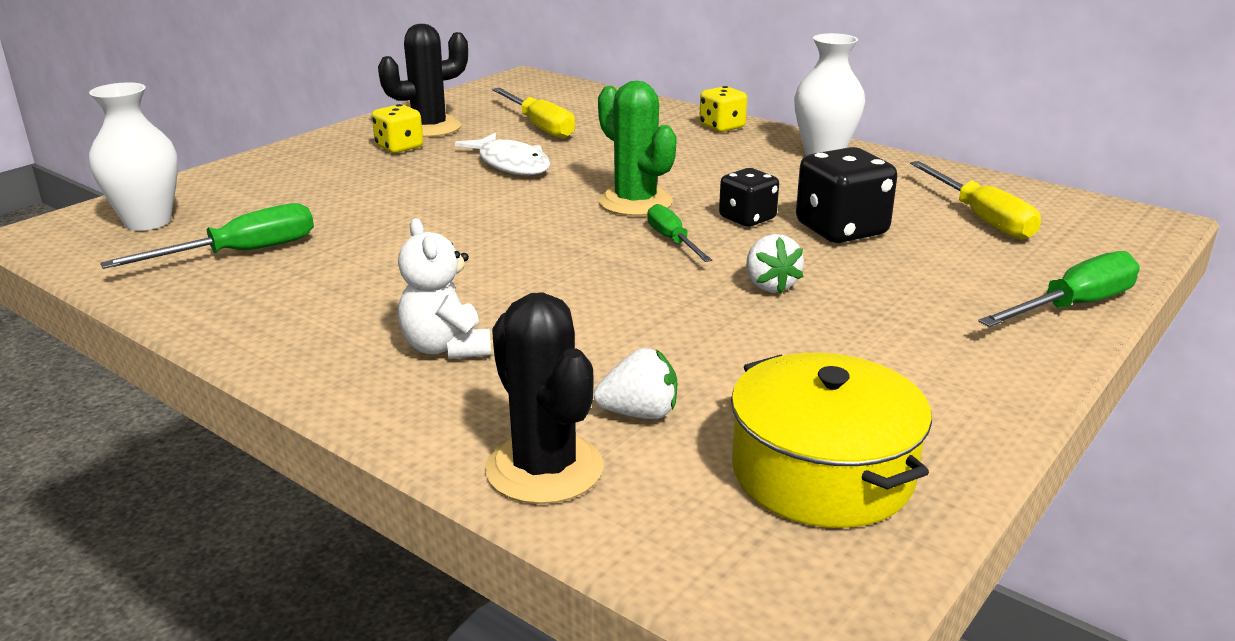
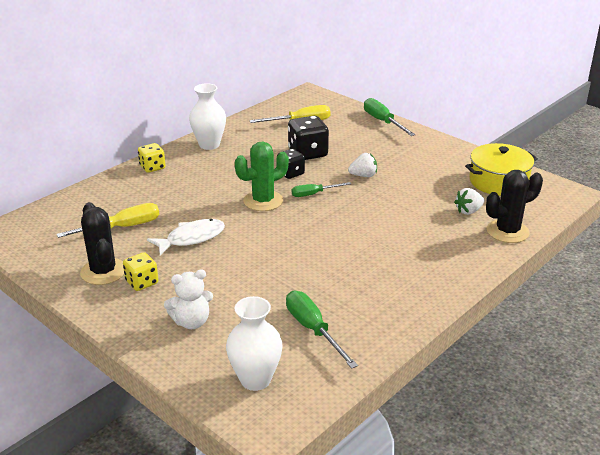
camera: 85 degrees left, 5 degrees up
white teddy bear [398,218,491,359] -> white teddy bear moved to [164,269,213,329]
white strawberry [593,348,677,419] -> white strawberry turned 120 degrees counterclockwise [454,188,485,215]

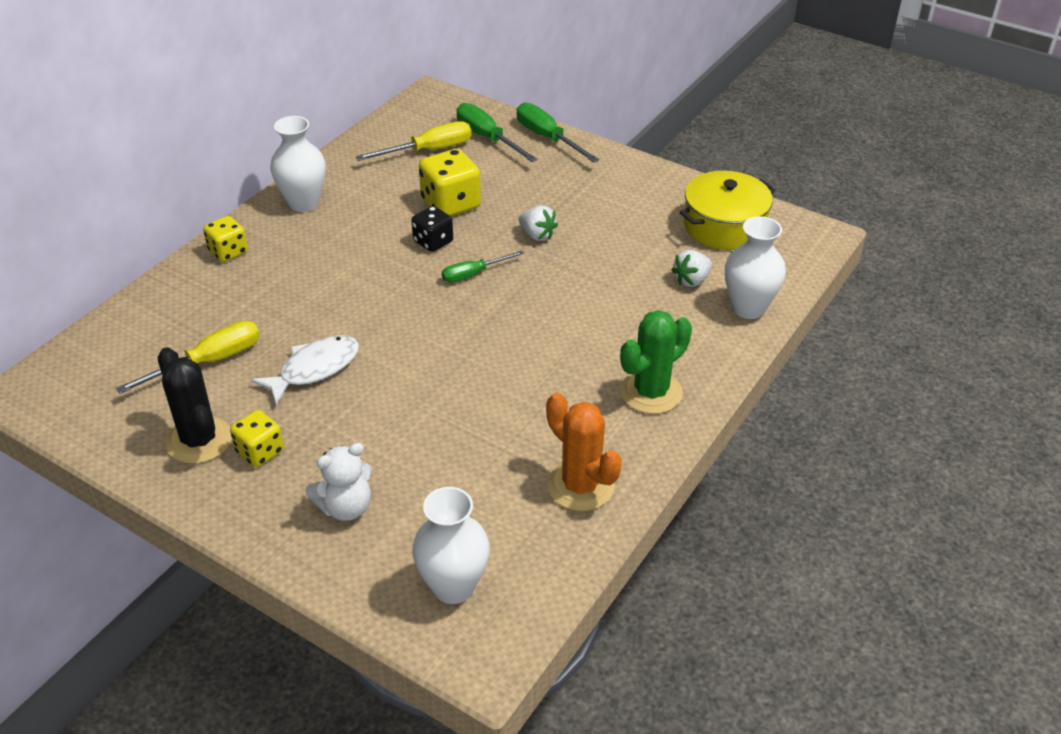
camera: 10 degrees left, 10 degrees up
green cactus [235,141,289,211] -> green cactus moved to [620,310,692,414]
green screwdriver [286,291,358,369] -> green screwdriver moved to [456,103,538,162]
black dice [288,116,329,160] -> yellow dice [419,149,481,216]
white strawberry [348,153,377,177] -> white strawberry turned 60 degrees clockwise [519,205,558,241]
black cactus [486,170,543,243] -> white vase [725,216,786,319]
none -> orange cactus [546,393,622,511]

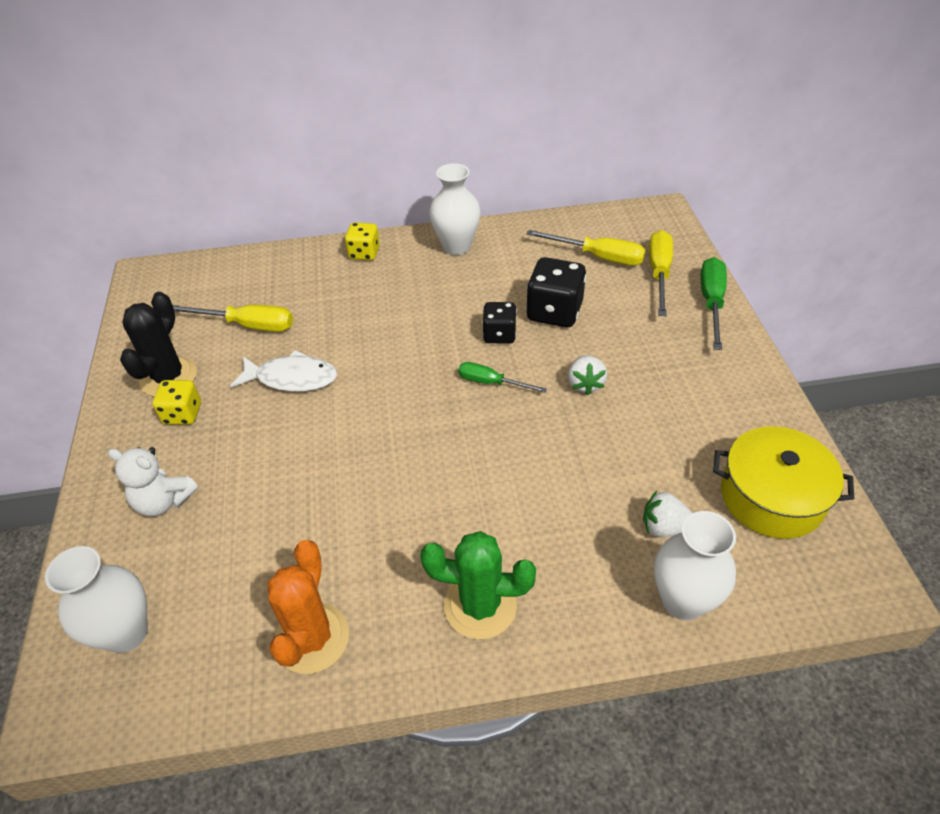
camera: 50 degrees right, 5 degrees up
yellow dice [419,149,481,216] -> black dice [526,257,586,327]
green screwdriver [456,103,538,162] -> yellow screwdriver [649,230,673,316]

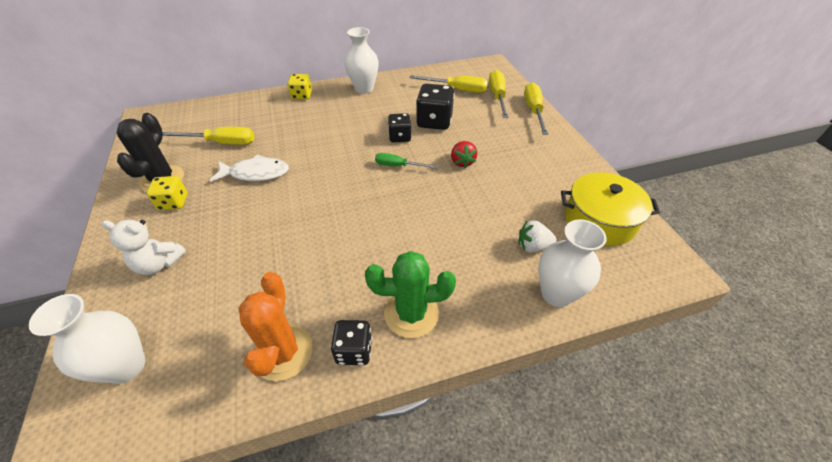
camera: 10 degrees left, 0 degrees up
white strawberry [568,355,607,395] -> red strawberry [451,141,478,168]
green screwdriver [701,257,727,350] -> yellow screwdriver [524,83,548,135]
none -> black dice [331,320,372,365]

